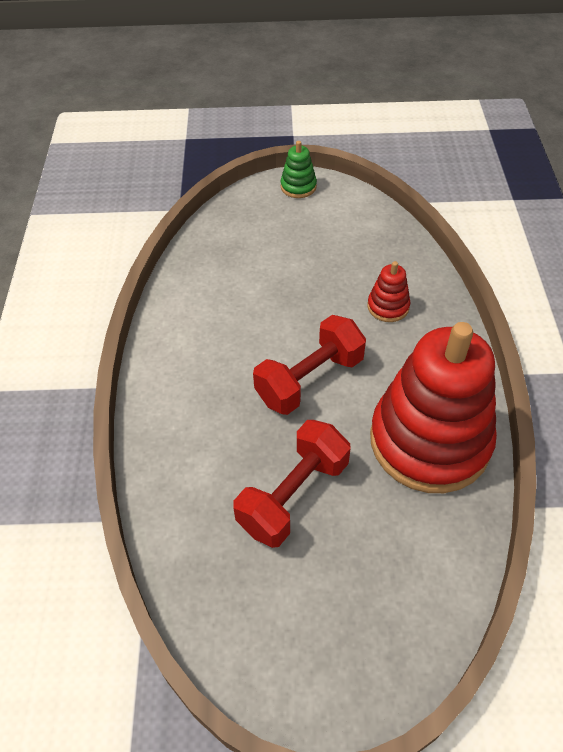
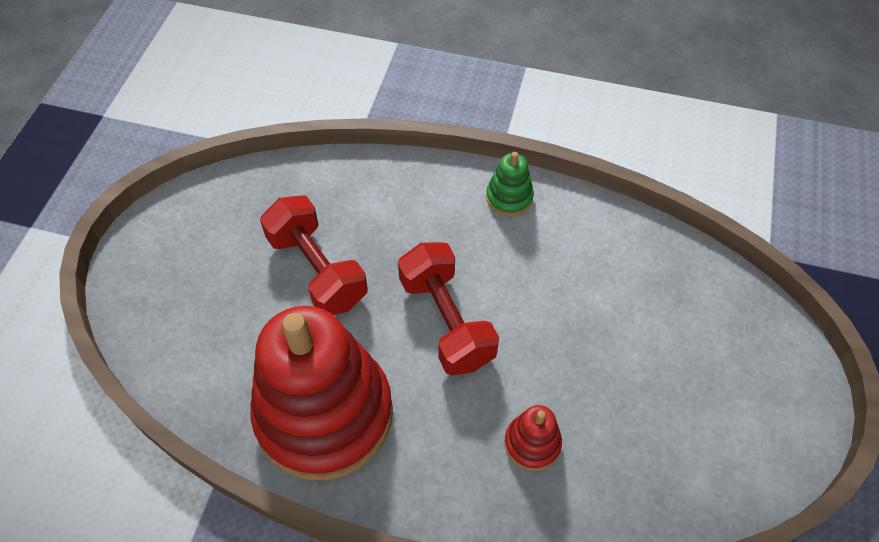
camera: 105 degrees right, 5 degrees up
green stacking toy [281,141,317,198] -> green stacking toy moved to [486,152,534,216]

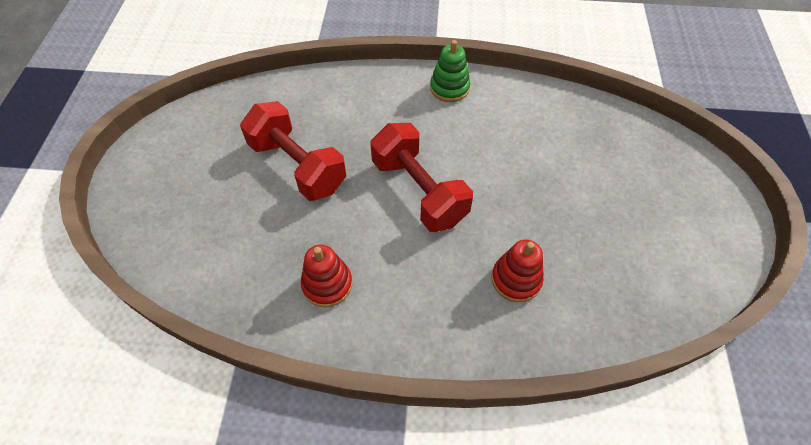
camera: 10 degrees left, 0 degrees up
red stacking toy [250,306,393,481] -> red stacking toy [301,244,353,307], size x0.40

